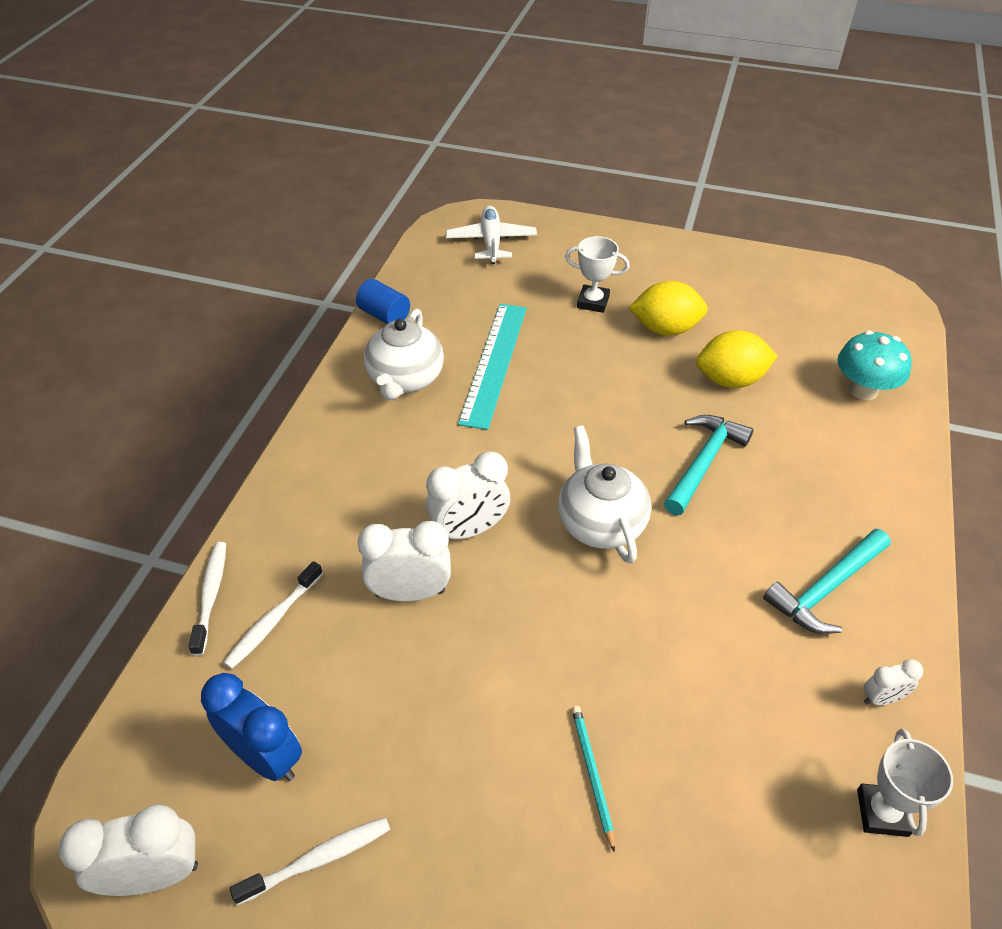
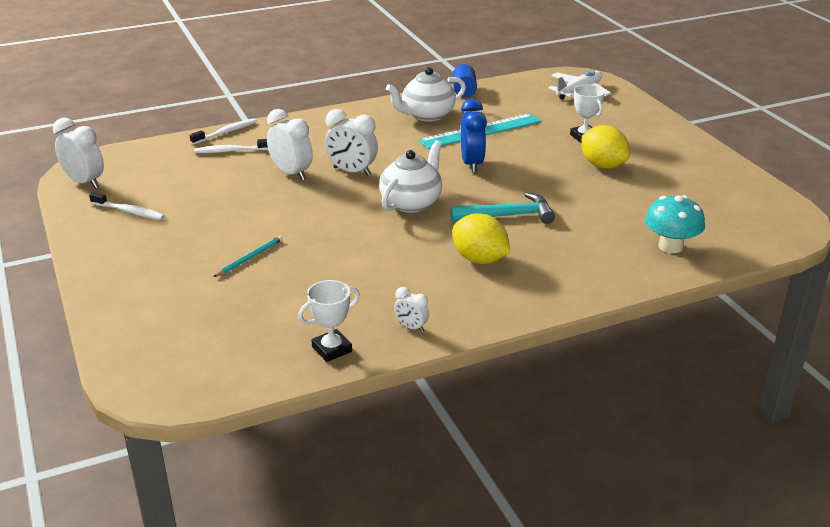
camera: 50 degrees right, 15 degrees down
blue clock [201,673,302,781] -> blue clock moved to [461,99,487,173]
yellow lemon [696,330,778,388] -> yellow lemon moved to [453,213,510,264]
turquoise hammer [763,529,891,634] -> none

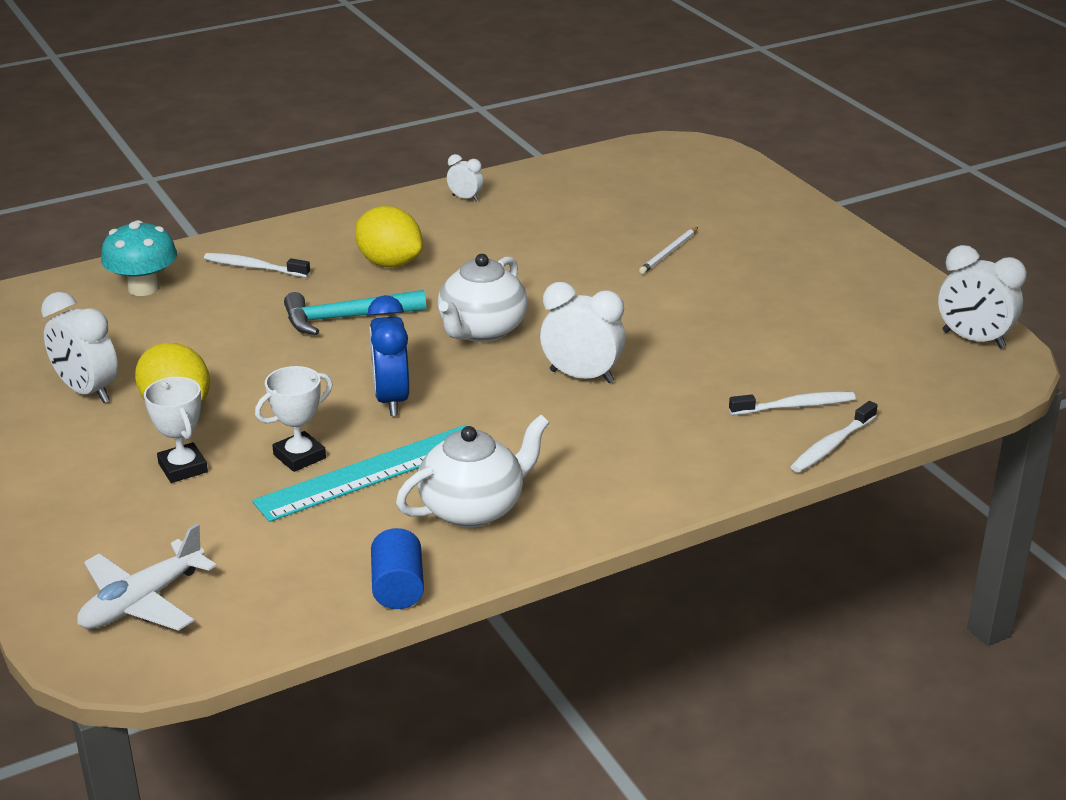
camera: 175 degrees right, 0 degrees up
white toothbrush [89,192,165,220] -> white toothbrush moved to [204,253,310,277]
turquoise pencil [213,236,283,277] -> white pencil [639,227,698,274]
white clock [267,109,313,180] -> white clock moved to [41,292,118,403]
white trophy [298,280,360,362] -> white trophy moved to [255,366,333,472]

